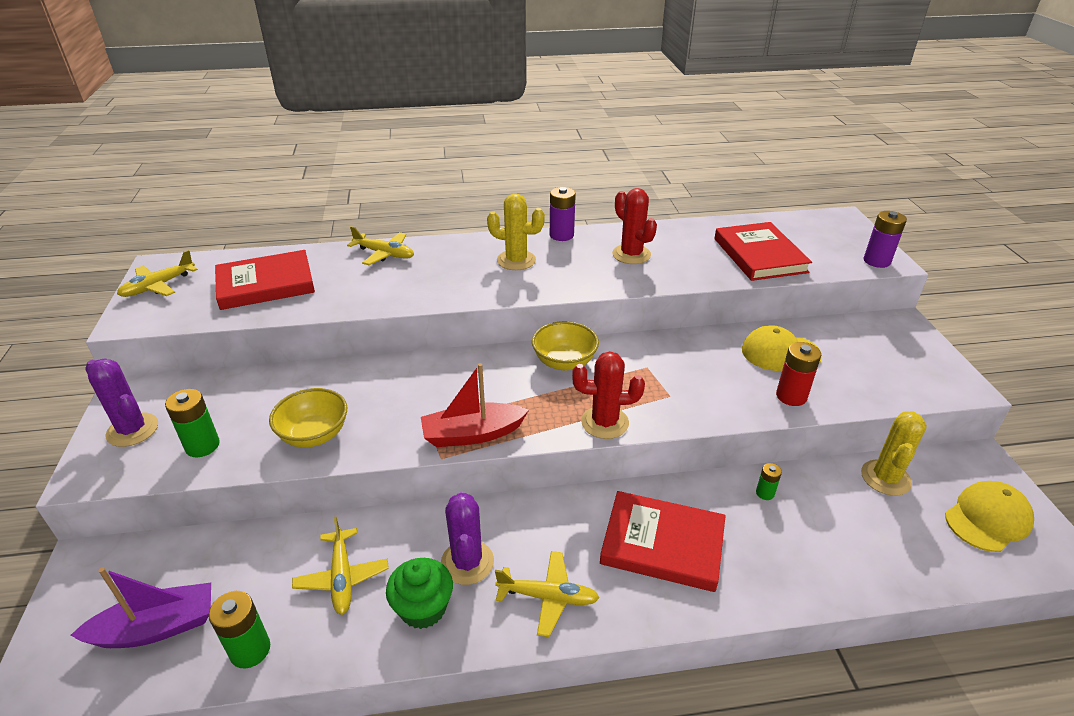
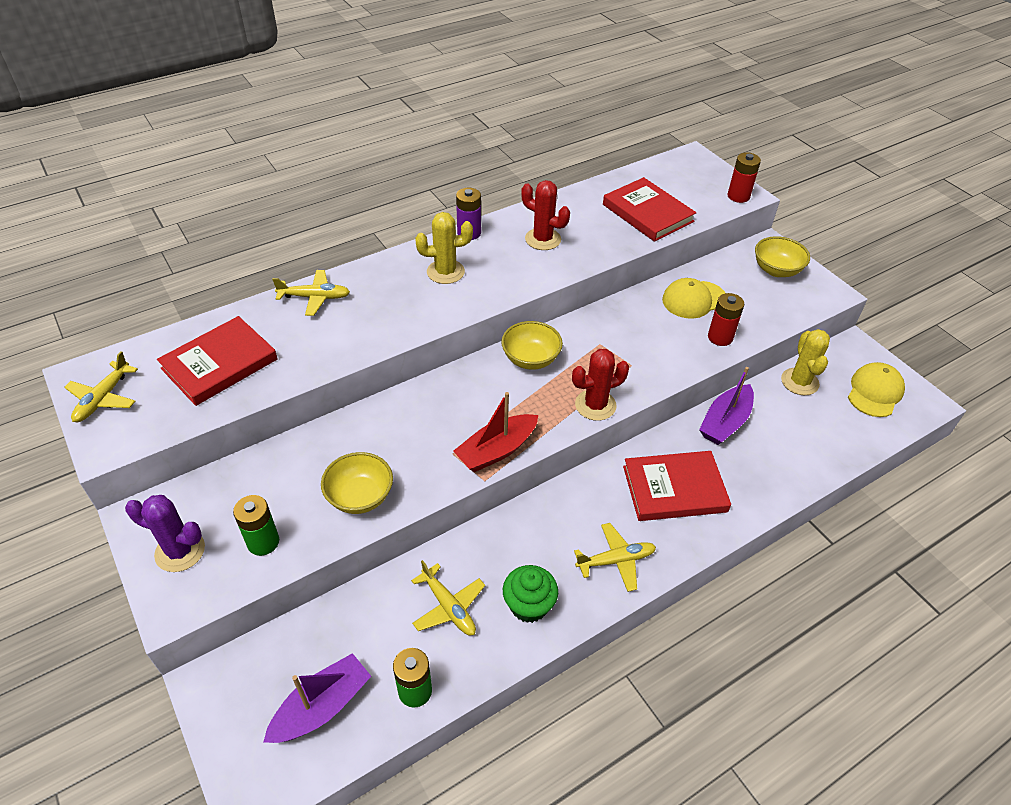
camera: 25 degrees left, 10 degrees up
purple cactus [441,491,494,585] -> none
green battery [756,463,782,500] -> purple boat [699,367,754,445]
purple battery [864,211,907,268] -> red battery [727,152,761,203]
none -> yellow bowl [755,236,810,277]

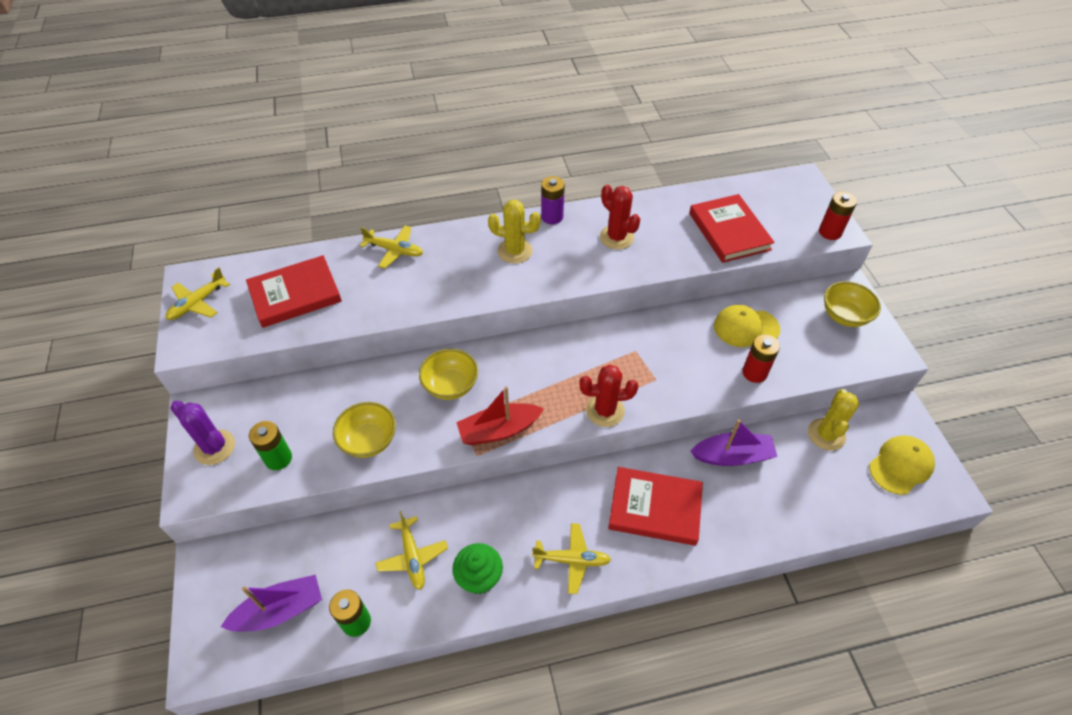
camera: 20 degrees right, 5 degrees up
yellow bowl [501,321,563,370] -> yellow bowl moved to [419,349,478,400]
purple boat [699,367,754,445] -> purple boat turned 150 degrees counterclockwise [691,419,778,466]

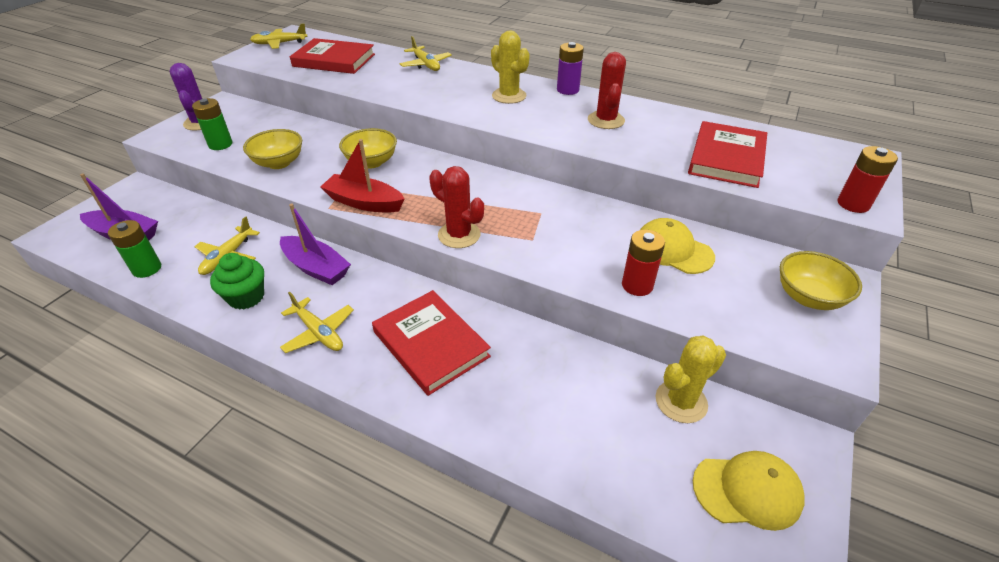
camera: 40 degrees right, 10 degrees down
purple boat [691,419,778,466] -> purple boat moved to [280,204,351,285]

